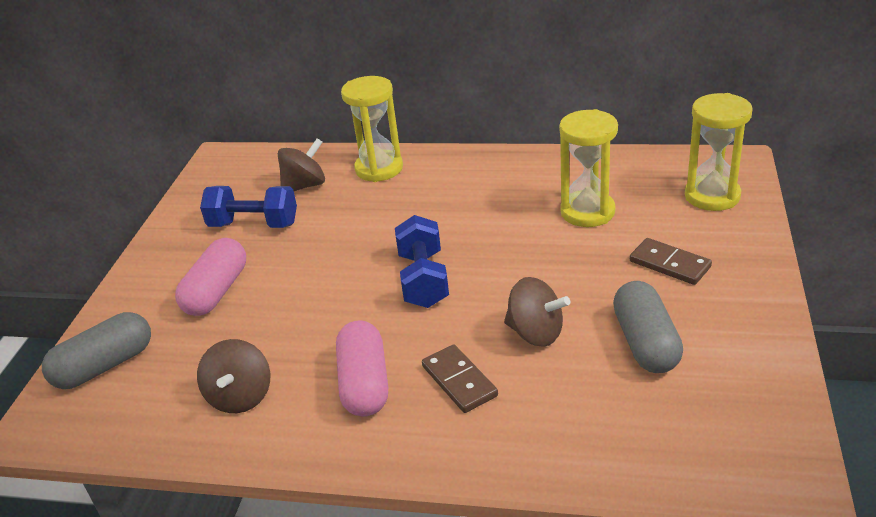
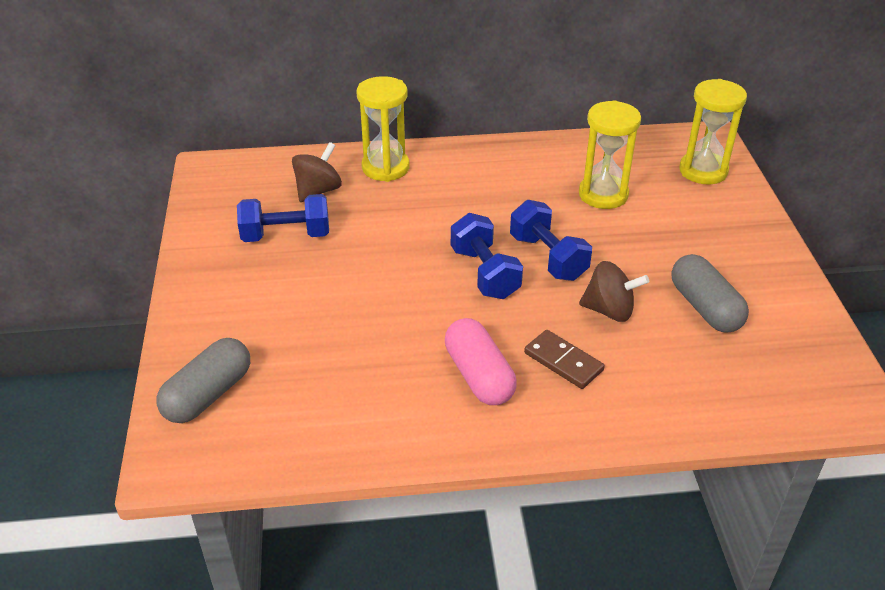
camera: 20 degrees left, 5 degrees up
pink capsule [175,238,246,316] -> none
brown spinning top [197,339,270,413] -> none
brown domino [630,238,712,285] -> none
none -> blue dumbbell [510,200,592,281]

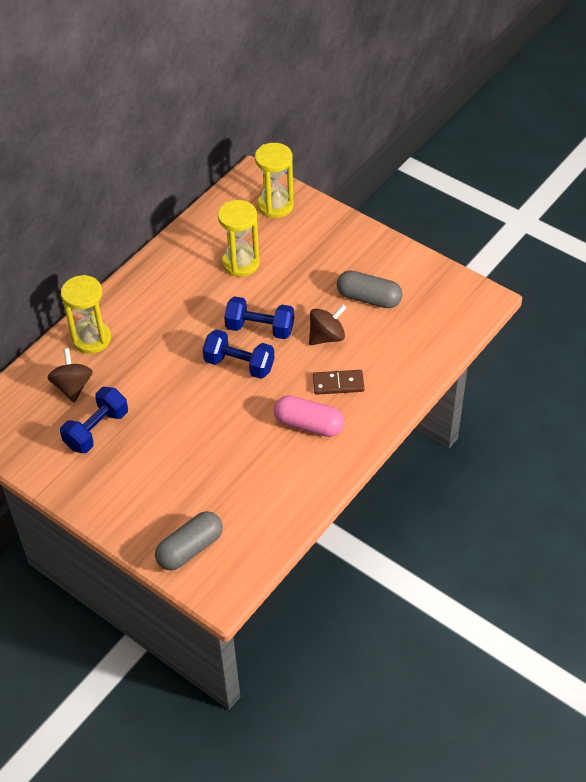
camera: 45 degrees left, 10 degrees up
grey capsule [156,338,250,423] -> grey capsule turned 60 degrees clockwise [155,511,223,570]

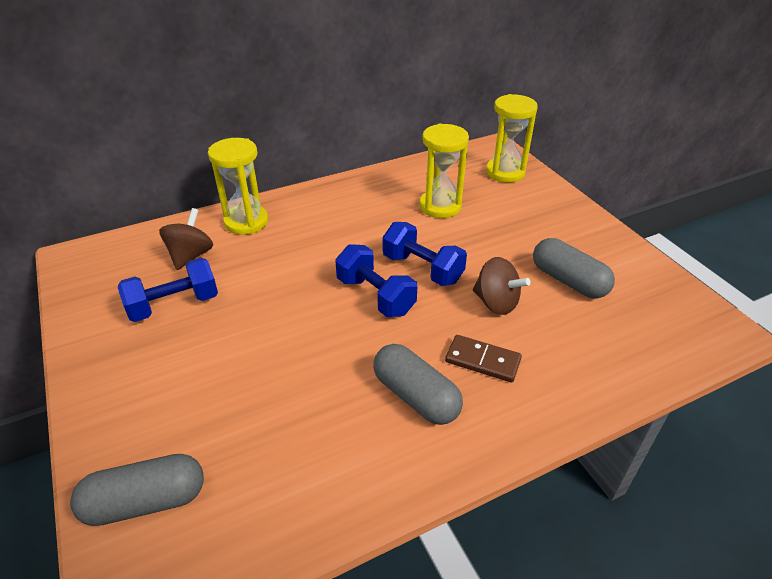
camera: 25 degrees right, 10 degrees down
pink capsule [274,395,344,437] -> grey capsule [373,344,463,425]
brown spinning top [309,304,347,345] -> brown spinning top turned 45 degrees clockwise [473,257,531,315]

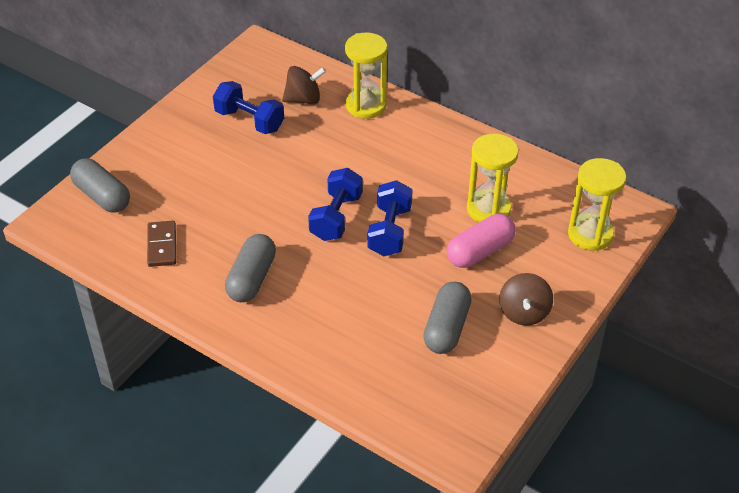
camera: 60 degrees right, 5 degrees up
brown domino [445,335,522,383] -> brown domino moved to [147,221,176,267]
brown spinning top [473,257,531,315] -> brown spinning top moved to [499,273,553,325]
none -> pink capsule [447,214,515,268]

